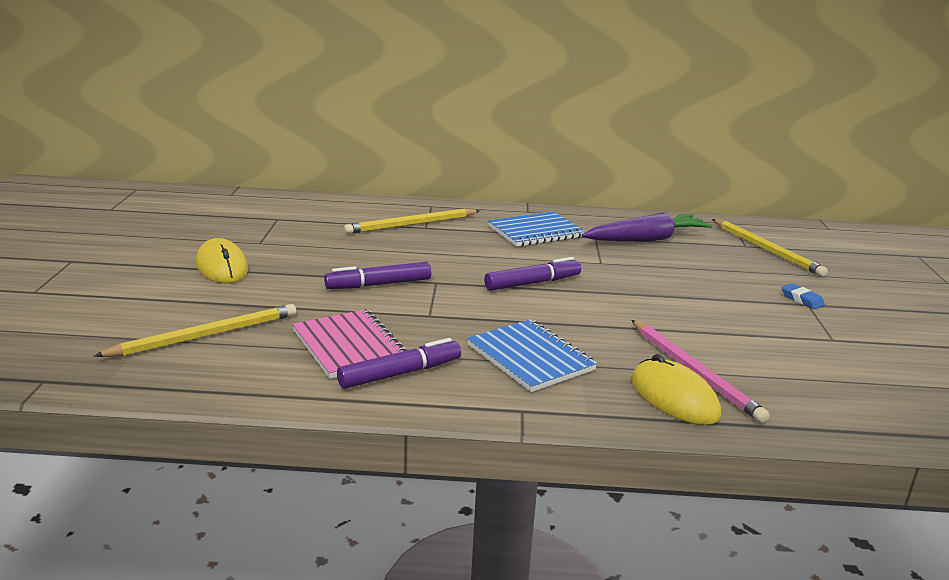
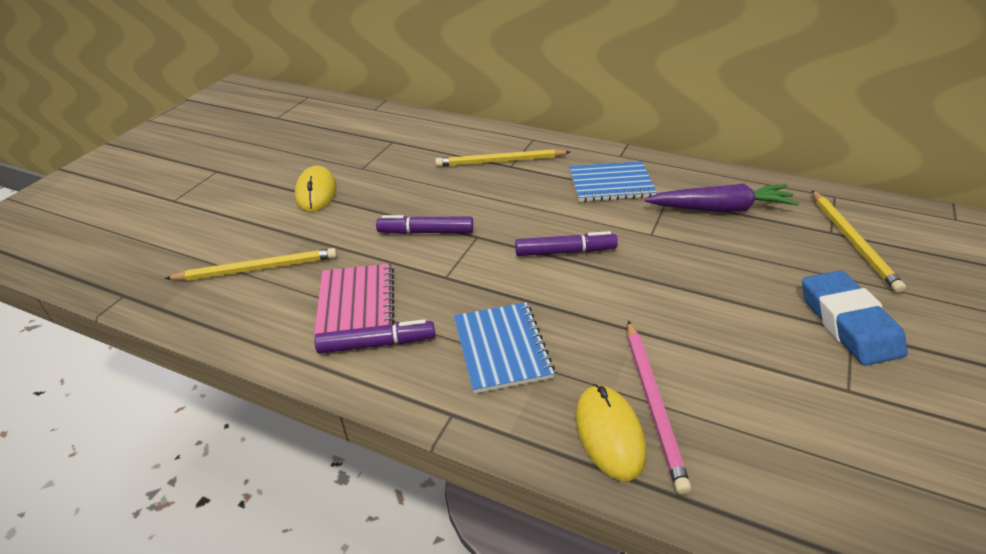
camera: 25 degrees right, 15 degrees up
blue eraser [781,283,825,309] -> blue eraser [802,270,908,366], size x2.37

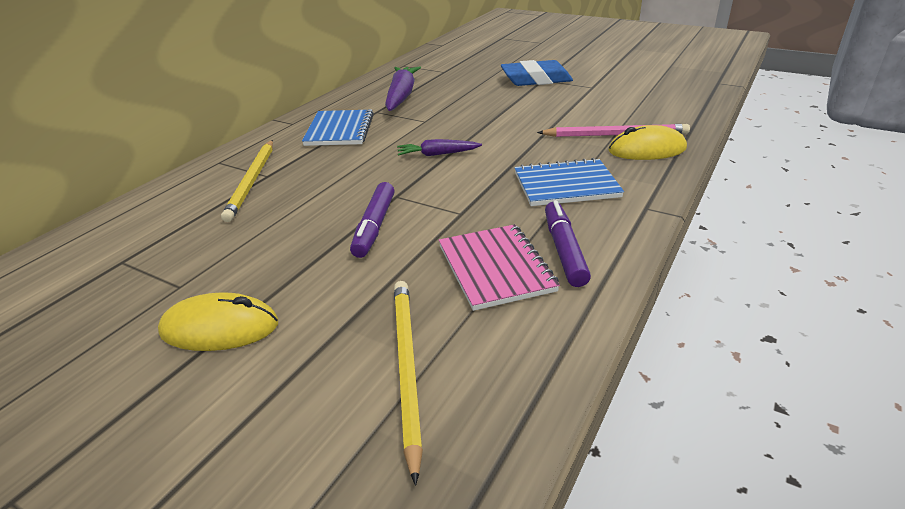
camera: 85 degrees left, 5 degrees down
pink notebook [314,264,395,335] -> pink notebook turned 75 degrees clockwise [439,224,560,311]
purple marker [515,231,618,256] -> purple carrot [397,139,482,156]
yellow pencil [812,190,906,293] -> none

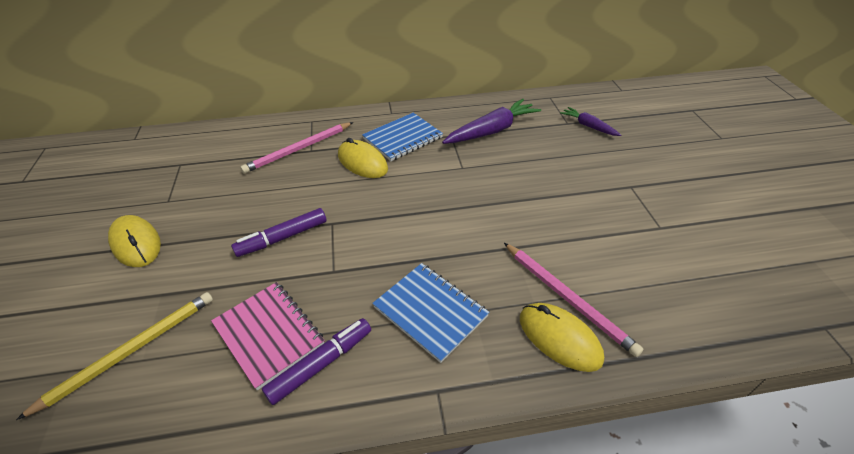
camera: 50 degrees right, 10 degrees up
yellow pencil [221,140,273,222] -> pink pencil [240,122,353,174]
purple carrot [397,139,482,156] -> purple carrot moved to [560,107,621,136]
pink notebook [439,224,560,311] -> pink notebook turned 75 degrees counterclockwise [211,282,325,390]
blue eraser [501,60,573,86] -> none
none -> yellow mouse [338,138,388,178]

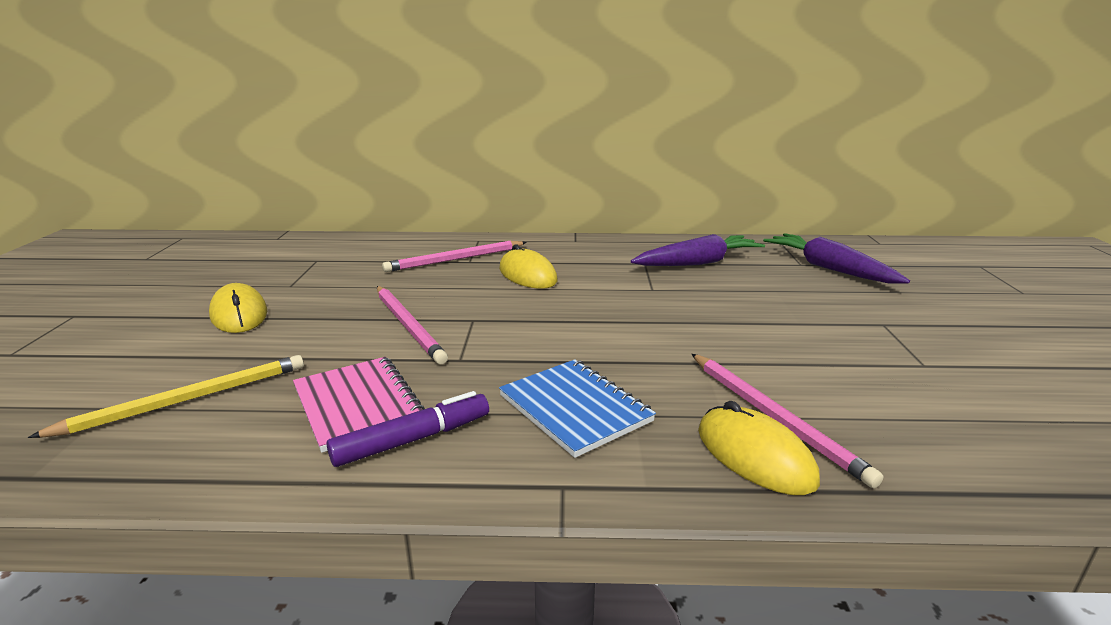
camera: 10 degrees right, 20 degrees down
purple marker [231,208,327,257] -> pink pencil [377,286,448,364]
blue notebook [362,113,443,161] -> none
purple carrot [560,107,621,136] -> purple carrot [763,233,910,284], size x1.75

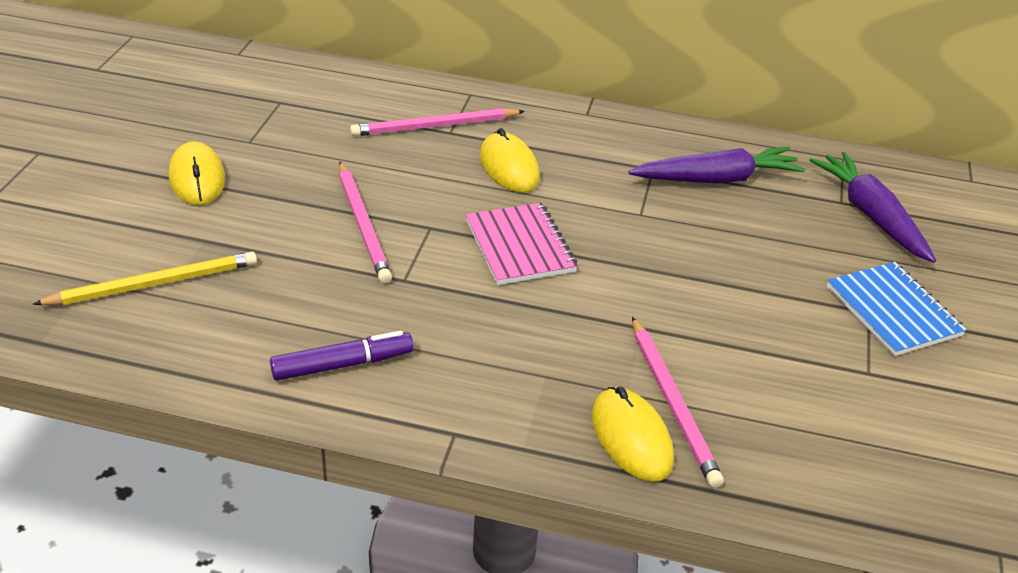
camera: 10 degrees right, 15 degrees up
pink notebook [293,357,425,453] -> pink notebook moved to [466,203,578,285]
blue notebook [499,359,656,458] -> blue notebook moved to [827,262,967,356]

